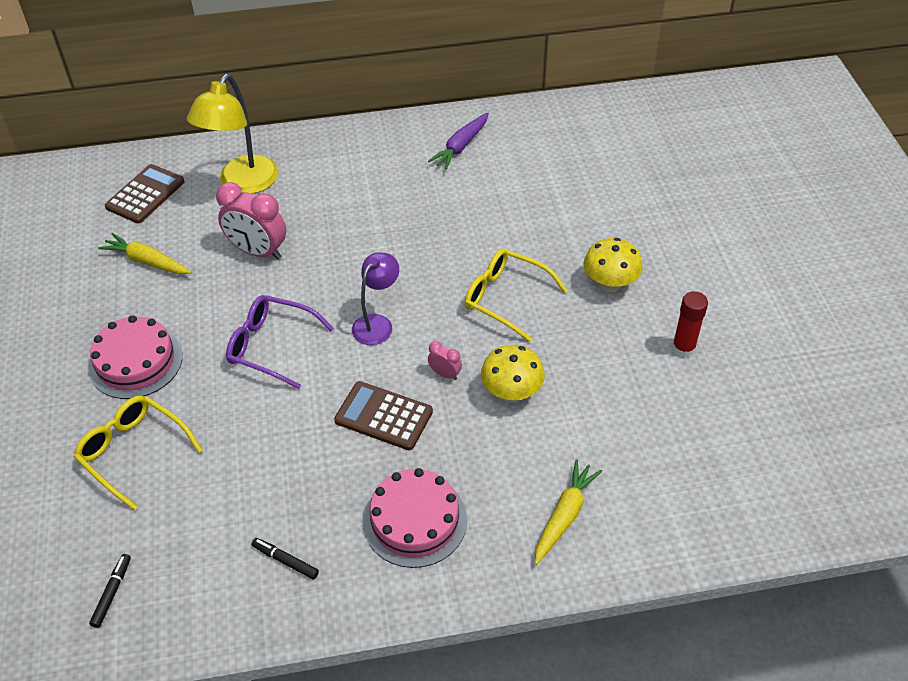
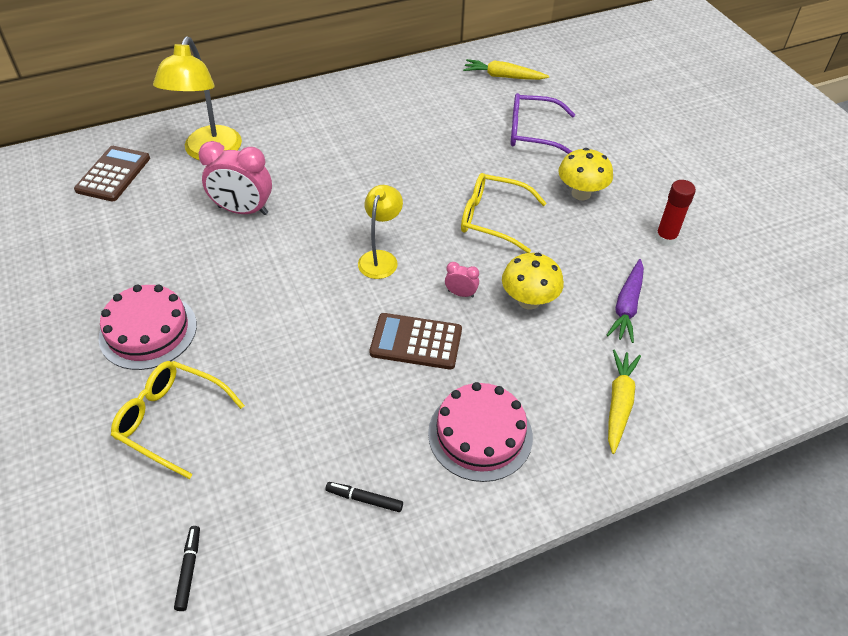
camera: 15 degrees left, 0 degrees up
yellow carrot [98,233,192,274] -> yellow carrot moved to [463,59,549,80]
purple glasses [226,295,334,389] -> purple glasses moved to [511,93,575,154]
purple lamp [352,252,399,345] -> yellow lamp [358,185,403,279]
purple carrot [428,112,489,170] -> purple carrot moved to [607,259,644,343]

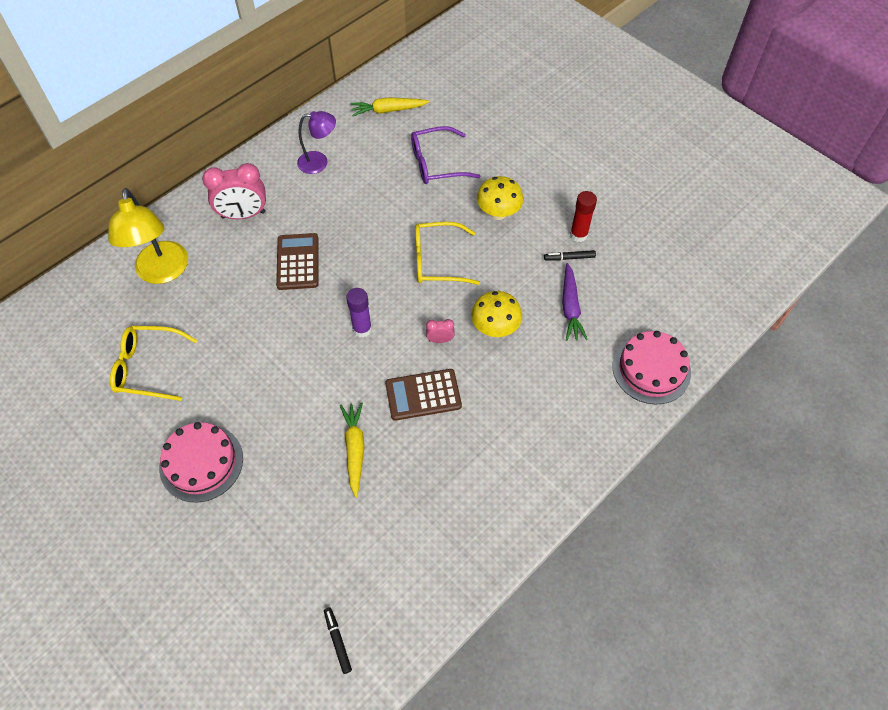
camera: 20 degrees left, 10 degrees up
brown calculator [74,146,150,202] -> brown calculator moved to [276,233,319,290]
yellow glasses [111,361,245,479] -> yellow glasses moved to [110,326,198,401]
pink clock [198,141,272,215] -> pink clock moved to [202,163,266,219]
black marker [326,482,403,512] -> black marker moved to [544,250,596,261]
yellow lamp [358,185,403,279] -> purple glue stick [346,288,372,337]
pink cake [428,382,533,482] -> pink cake moved to [612,331,691,405]
yellow carrot [608,349,641,454] -> yellow carrot moved to [340,402,364,497]
none -> purple lamp [297,111,336,174]

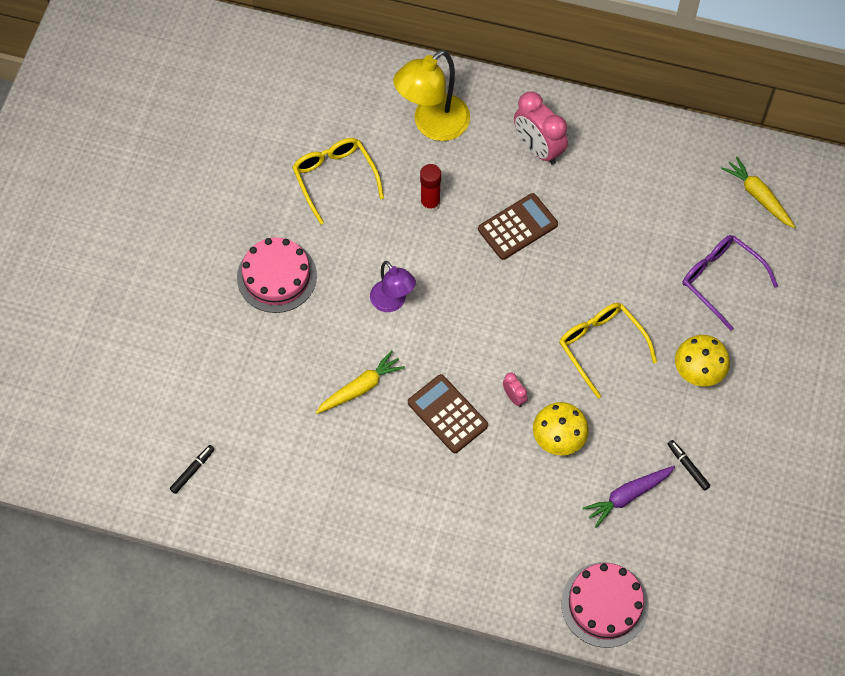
camera: 60 degrees right, 5 degrees up
purple lamp [297,111,336,174] -> purple lamp moved to [370,261,416,312]
purple glue stick [346,288,372,337] -> none
red glue stick [570,191,597,242] -> red glue stick moved to [420,164,441,213]

